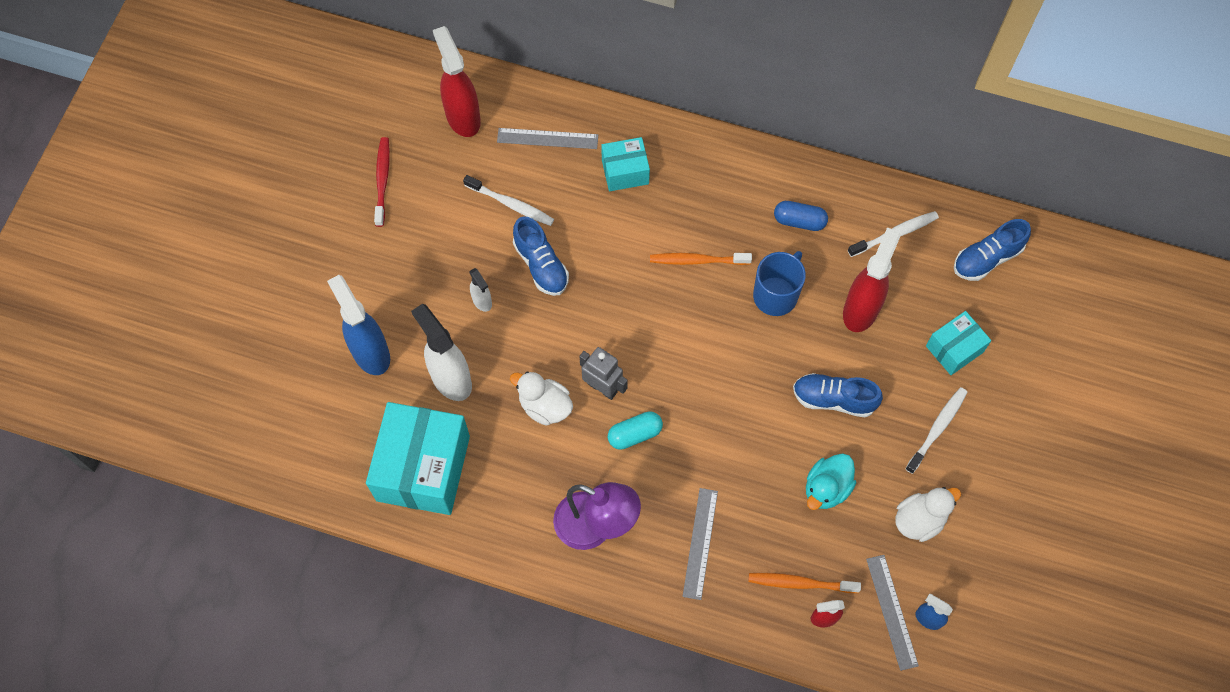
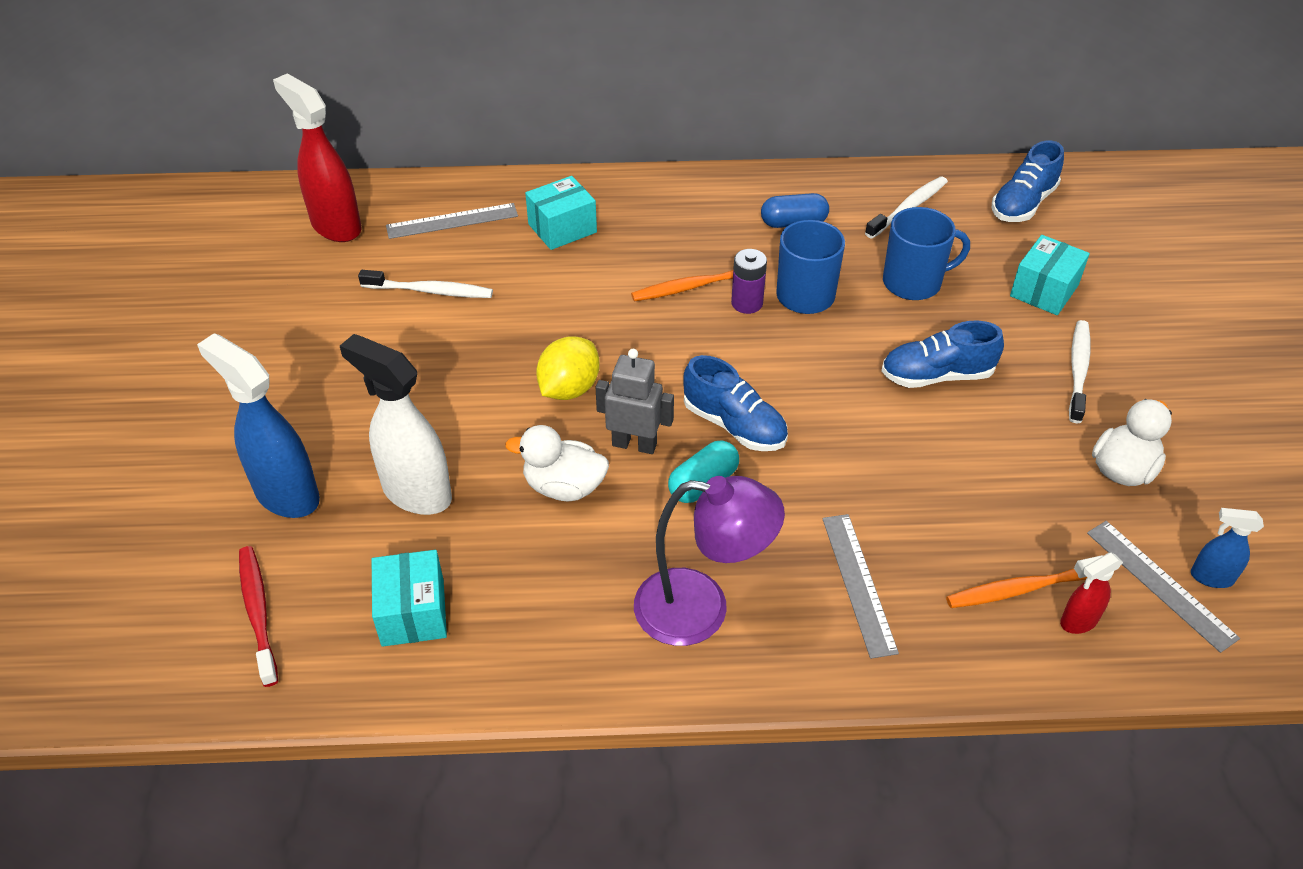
camera: 20 degrees left, 20 degrees down
turquoise box [366,402,470,515] -> turquoise box [372,550,447,647], size x0.53
red toothbrush [374,137,390,227] -> red toothbrush moved to [239,546,278,687]
white spray bottle [469,268,492,312] -> none
blue shoe [513,216,569,296] -> blue shoe moved to [683,355,788,451]
turquoise duck [806,453,856,510] -> none
red spray bottle [843,227,901,332] -> blue mug [883,207,970,300]
none -> yellow lemon [536,336,600,400]
none -> purple battery [731,249,767,314]

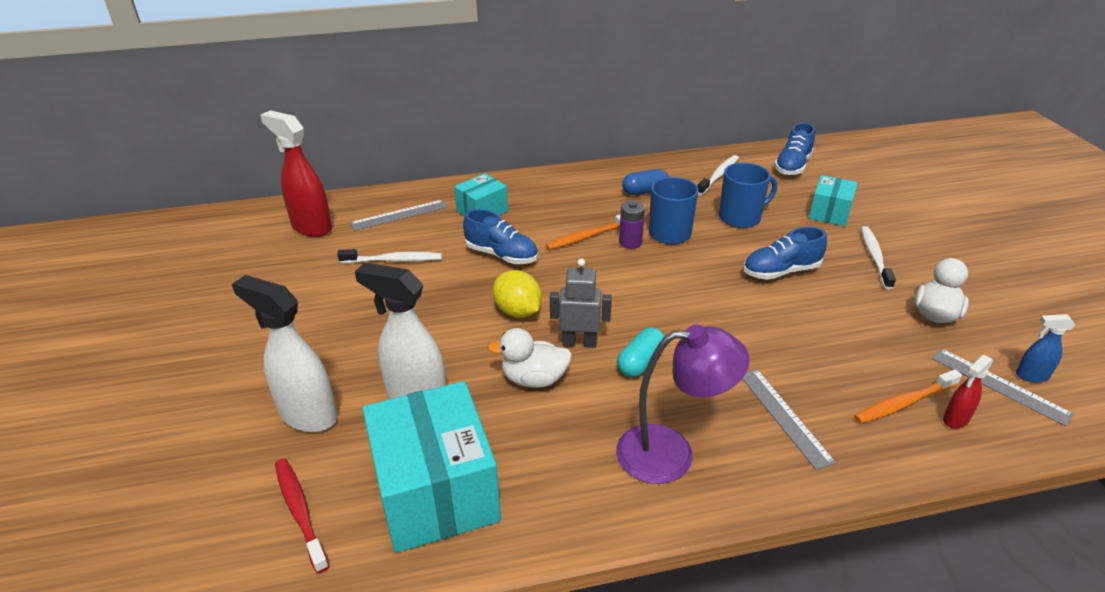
camera: 10 degrees left, 10 degrees down
blue spray bottle [197,333,320,518] -> white spray bottle [232,275,337,432]
turquoise box [372,550,447,647] -> turquoise box [362,381,501,553], size x1.89
yellow lemon [536,336,600,400] -> yellow lemon turned 60 degrees counterclockwise [493,270,542,318]
blue shoe [683,355,788,451] -> blue shoe moved to [463,209,538,264]

